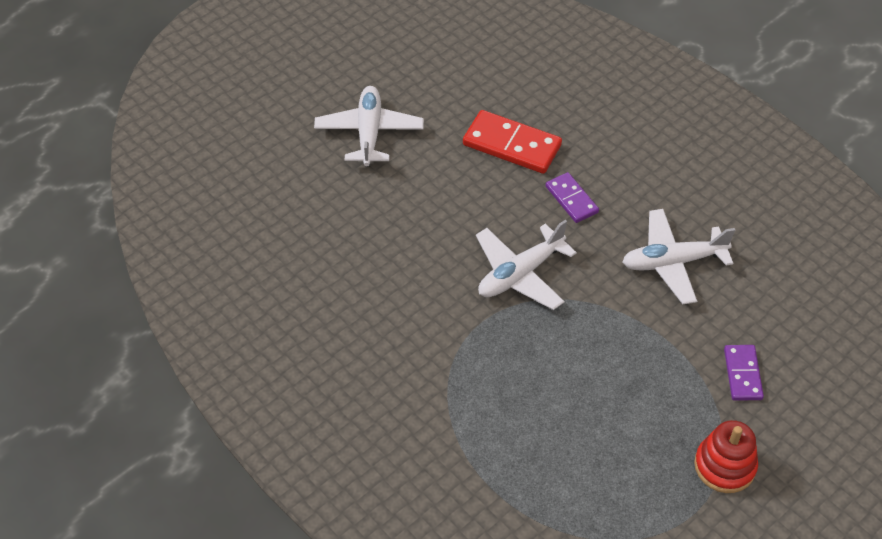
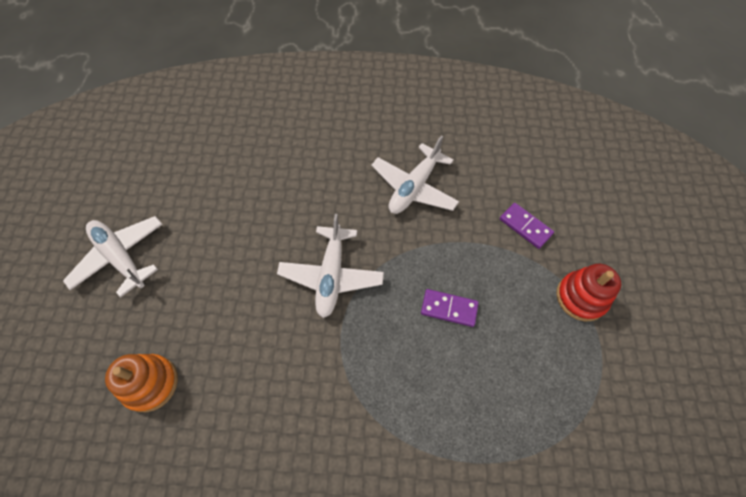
camera: 45 degrees left, 10 degrees up
red domino [463,110,562,174] -> none
purple domino [546,172,599,223] -> purple domino moved to [421,289,479,327]
none -> orange stacking toy [105,354,178,412]

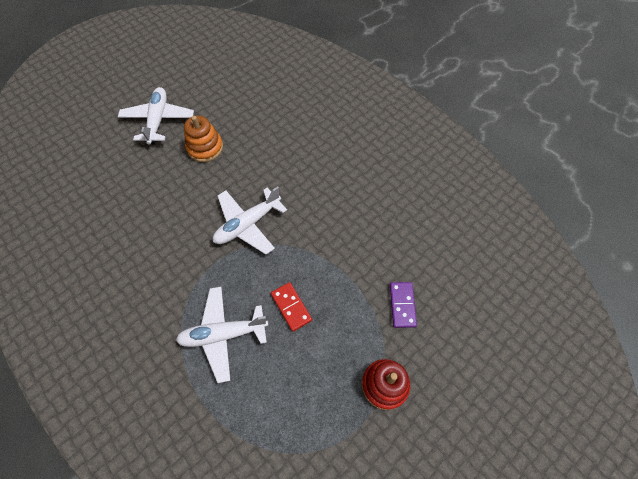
camera: 45 degrees right, 0 degrees up
orange stacking toy [105,354,178,412] -> orange stacking toy moved to [184,116,223,162]
white plane [371,136,459,214] -> white plane moved to [176,287,268,383]
purple domino [421,289,479,327] -> red domino [271,282,312,331]

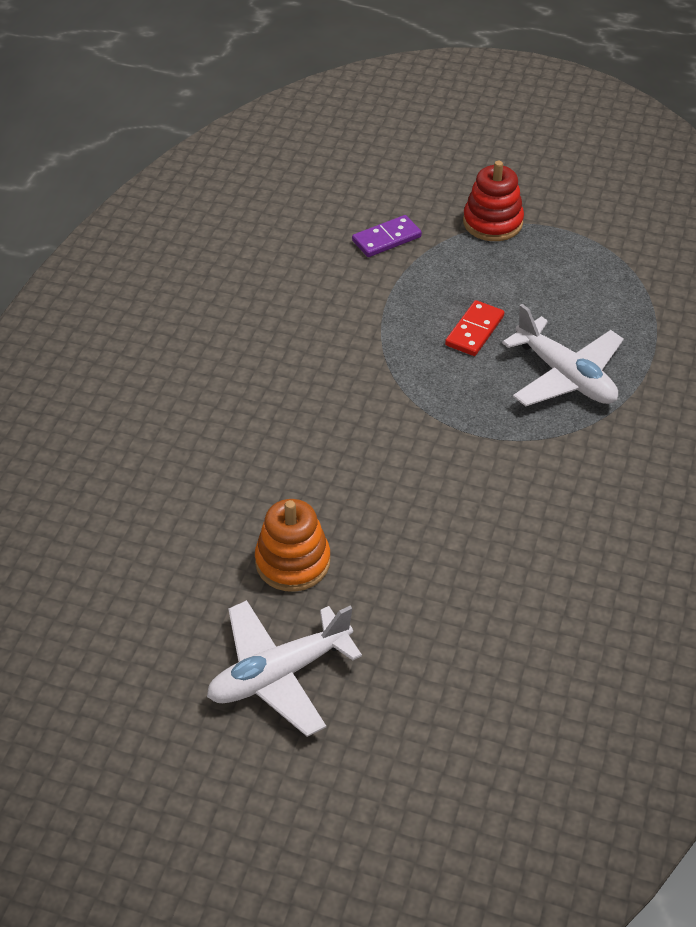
camera: 120 degrees left, 15 degrees down
white plane [213,186,287,255] -> none

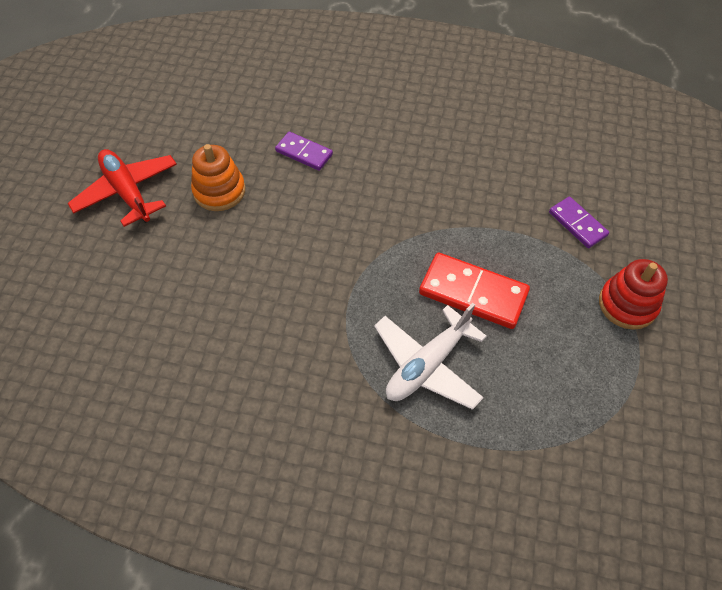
camera: 85 degrees right, 10 degrees up
white plane [207,600,362,737] -> red plane [68,149,177,227]
red domino [445,300,504,356] -> red domino [419,253,530,329], size x1.66
none -> purple domino [275,132,333,171]

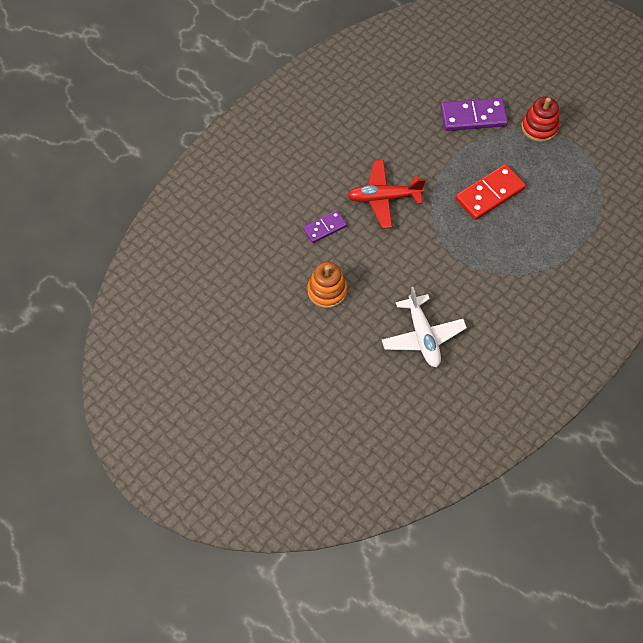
camera: 60 degrees left, 5 degrees up
red plane [68,149,177,227] -> red plane moved to [347,160,425,229]
white plane [374,303,487,410] -> white plane moved to [382,287,467,367]
purple domino [549,197,609,248] -> purple domino [440,98,508,131], size x1.66

